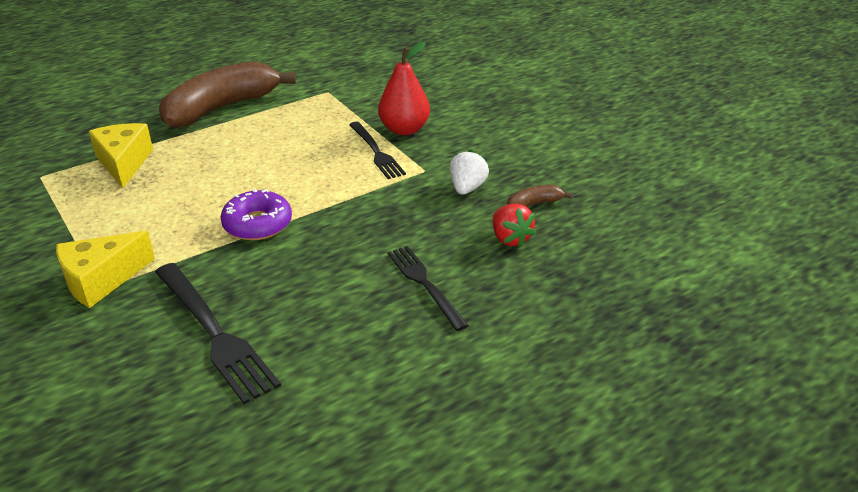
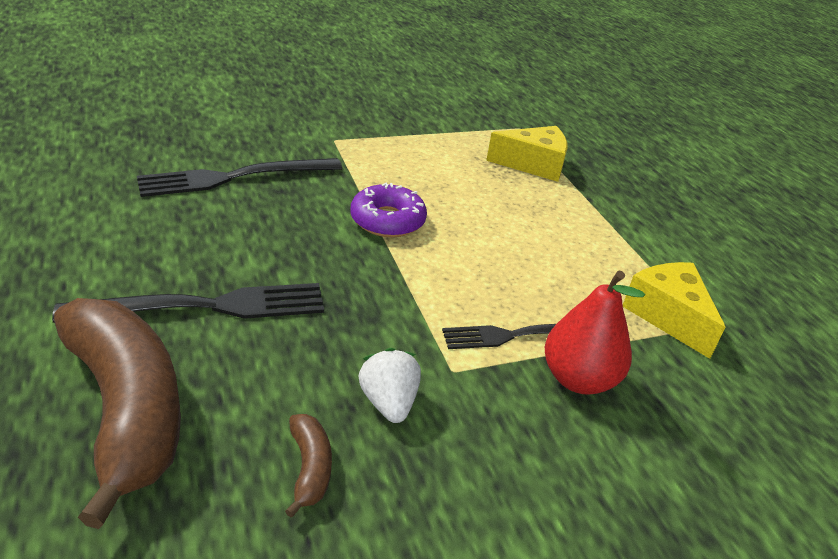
camera: 100 degrees right, 0 degrees up
yellow cheese [56,231,155,308] -> yellow cheese moved to [623,262,726,359]
brown banana [159,61,296,128] -> brown banana moved to [54,298,181,529]
black fork [388,246,469,331] -> black fork [52,283,324,323], size x1.53
white strawberry [450,150,489,195] -> white strawberry turned 135 degrees counterclockwise [359,348,421,423]
red strawberry [493,204,536,247] -> none

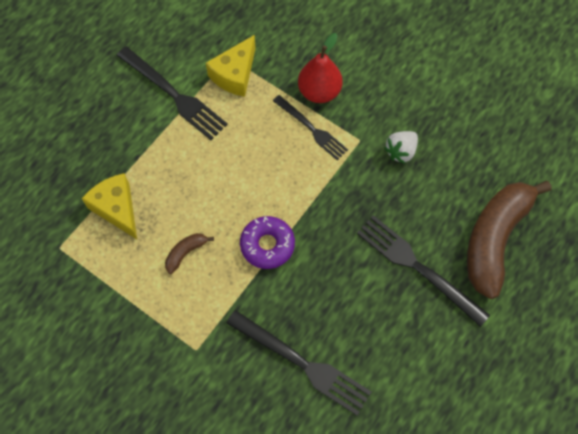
camera: 120 degrees left, 30 degrees up
brown banana [285,414,332,518] -> brown banana moved to [165,233,214,274]
none -> black fork [117,47,228,140]

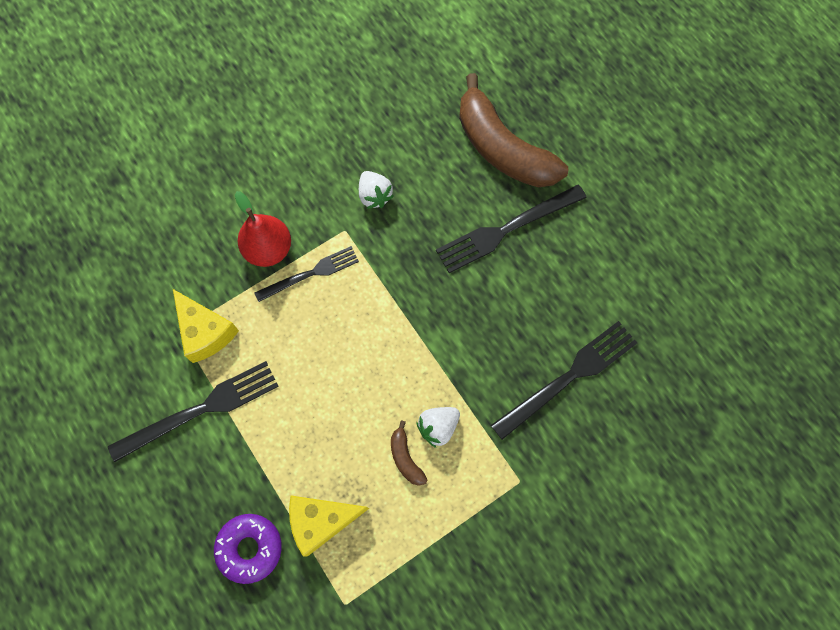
camera: 70 degrees left, 5 degrees up
purple donut [240,216,295,269] -> purple donut moved to [214,514,282,584]
none -> white strawberry [416,407,460,448]

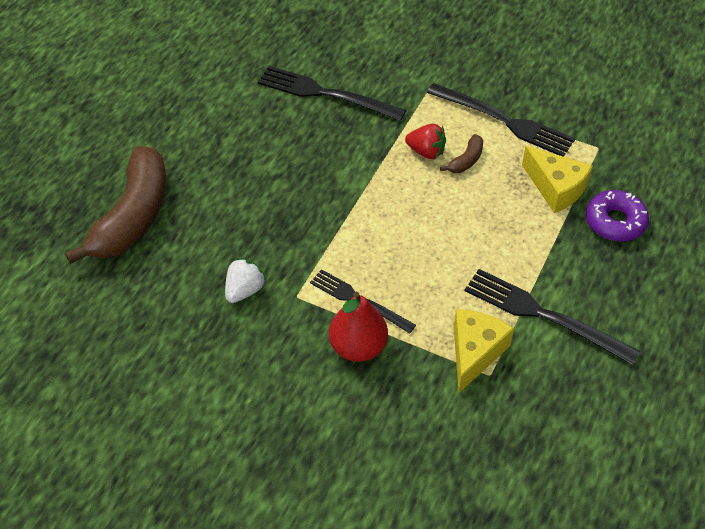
camera: 120 degrees left, 20 degrees down
white strawberry [416,407,460,448] -> red strawberry [405,124,446,159]
black fork [436,185,587,273] -> black fork moved to [427,83,575,157]

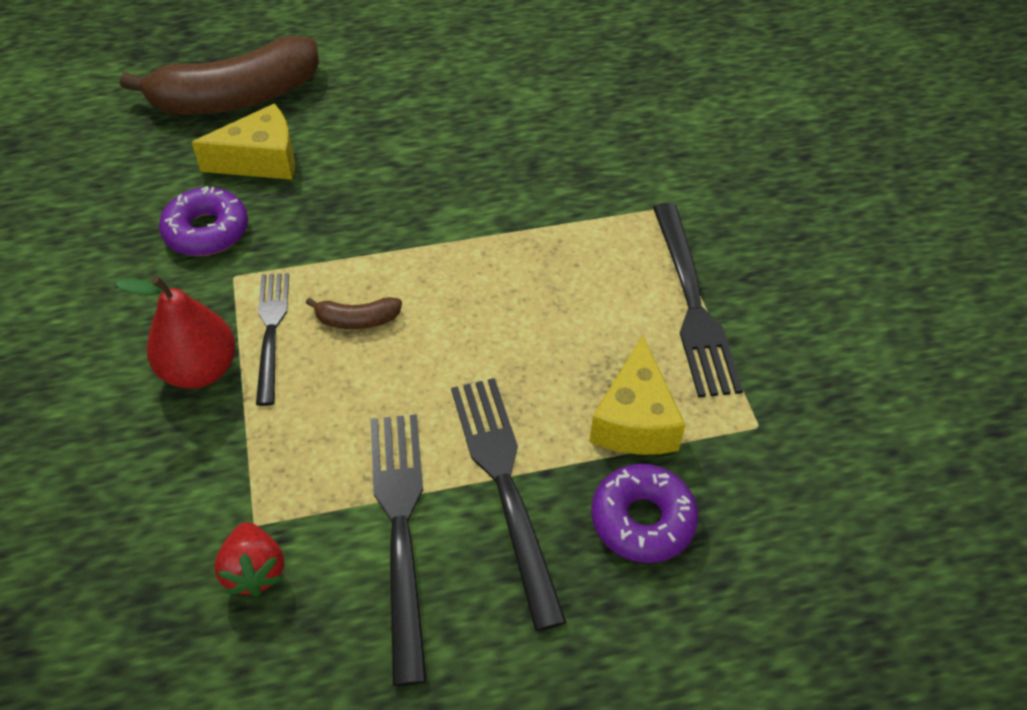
camera: 50 degrees right, 0 degrees up
white strawberry [225,258,266,303] -> purple donut [159,186,248,256]
black fork [258,66,406,121] -> black fork moved to [451,378,567,631]
red strawberry [405,124,446,159] -> red strawberry moved to [214,522,284,597]
brown banana [440,134,483,173] -> brown banana moved to [306,297,402,329]
yellow cheese [454,309,514,393] -> yellow cheese moved to [192,104,295,180]

